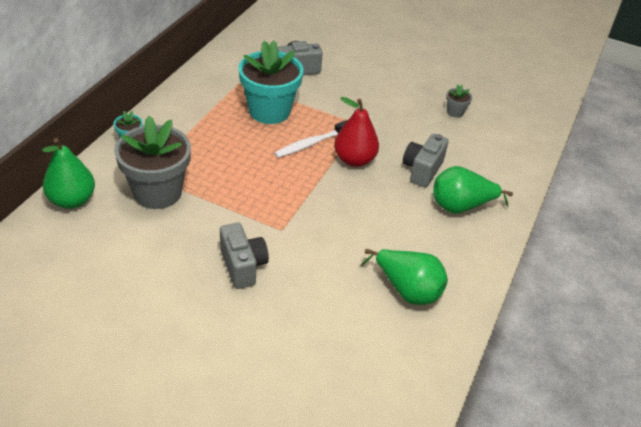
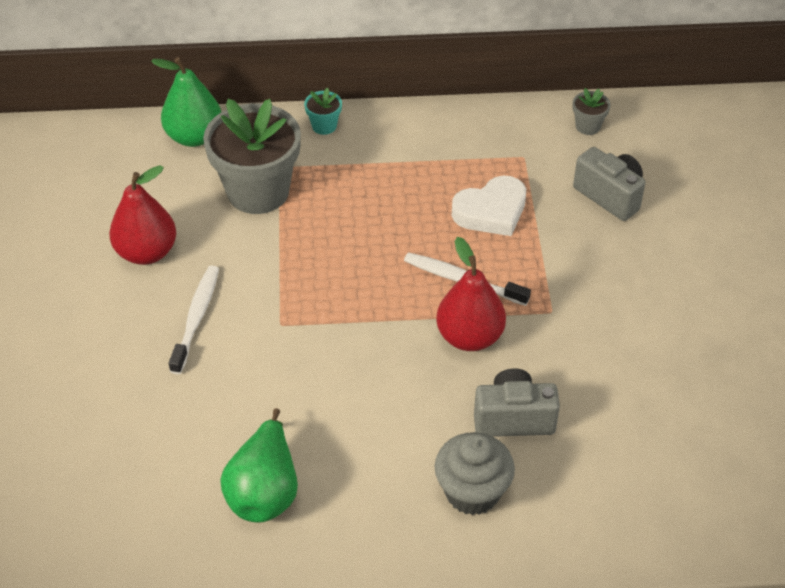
camera: 65 degrees right, 5 degrees up
grey camera [220,223,269,289] -> white toothbrush [169,266,219,374]
turquoise flower pot [238,41,304,124] -> white heart [452,176,526,236]
green pear [433,166,513,213] -> grey cupcake [434,432,515,515]
grey flower pot [446,84,472,118] -> grey flower pot moved to [572,88,611,135]
none -> red pear [109,165,176,265]

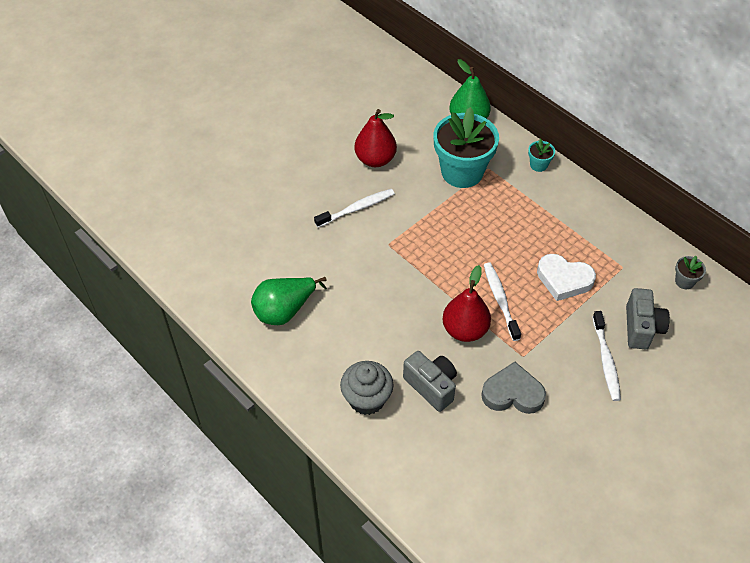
camera: 50 degrees right, 5 degrees up
grey flower pot [203,99,301,214] -> turquoise flower pot [433,107,499,188]
none -> grey heart [481,362,546,414]
none -> white toothbrush [593,311,621,401]

